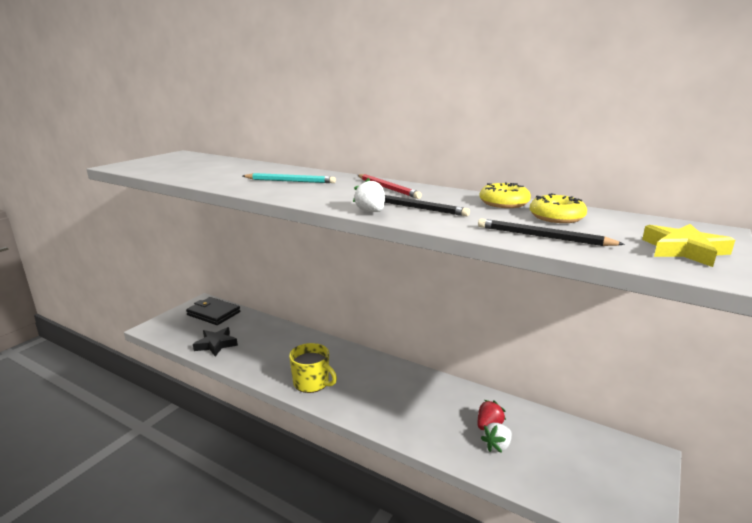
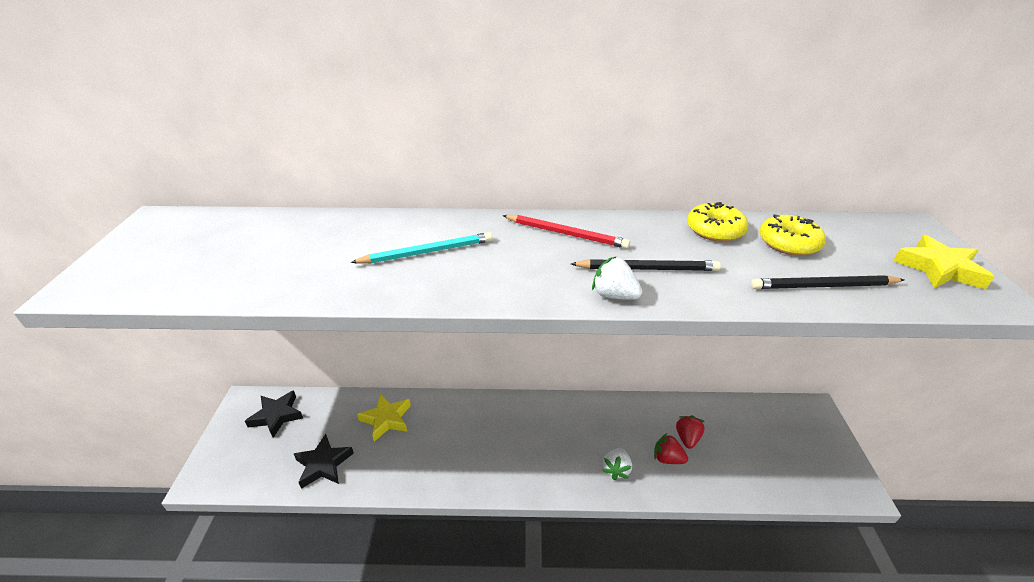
camera: 30 degrees left, 15 degrees up
black wallet [186,297,241,325] -> black star [245,390,303,438]
yellow mug [289,343,337,393] -> none
white strawberry [481,423,512,453] -> white strawberry moved to [602,448,632,480]
none -> yellow star [357,393,411,442]
none -> red strawberry [654,433,688,464]

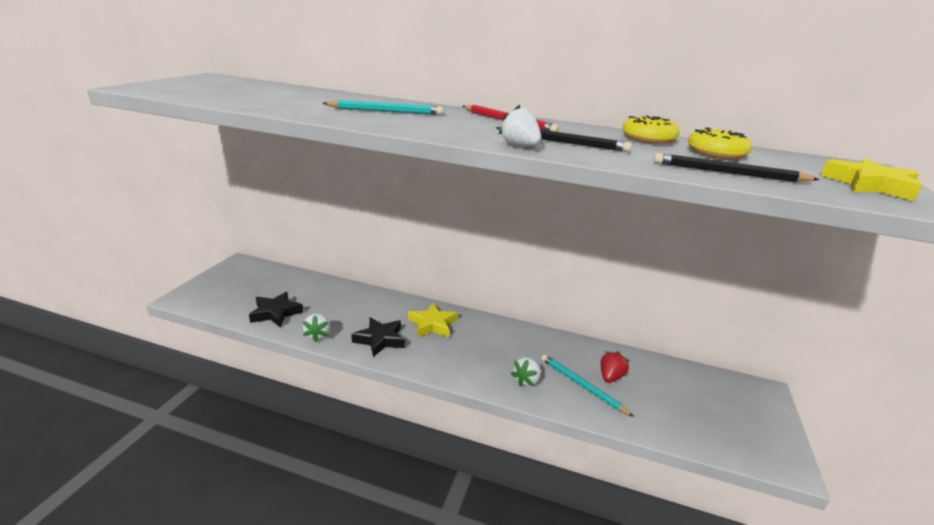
camera: 15 degrees right, 10 degrees down
black star [245,390,303,438] -> black star moved to [351,317,405,357]
yellow star [357,393,411,442] -> yellow star moved to [408,303,458,338]
red strawberry [654,433,688,464] -> turquoise pencil [541,354,634,417]
none -> white strawberry [303,313,330,342]

